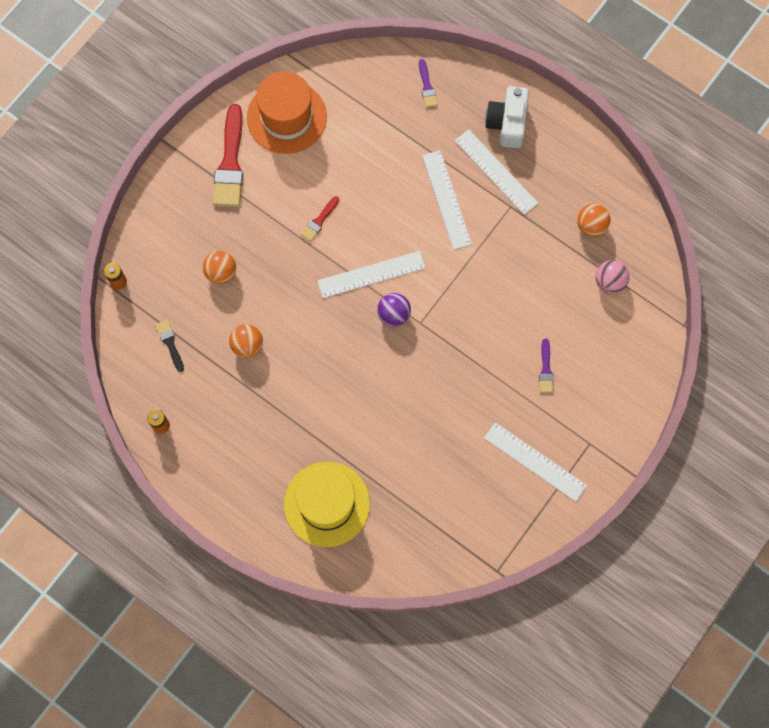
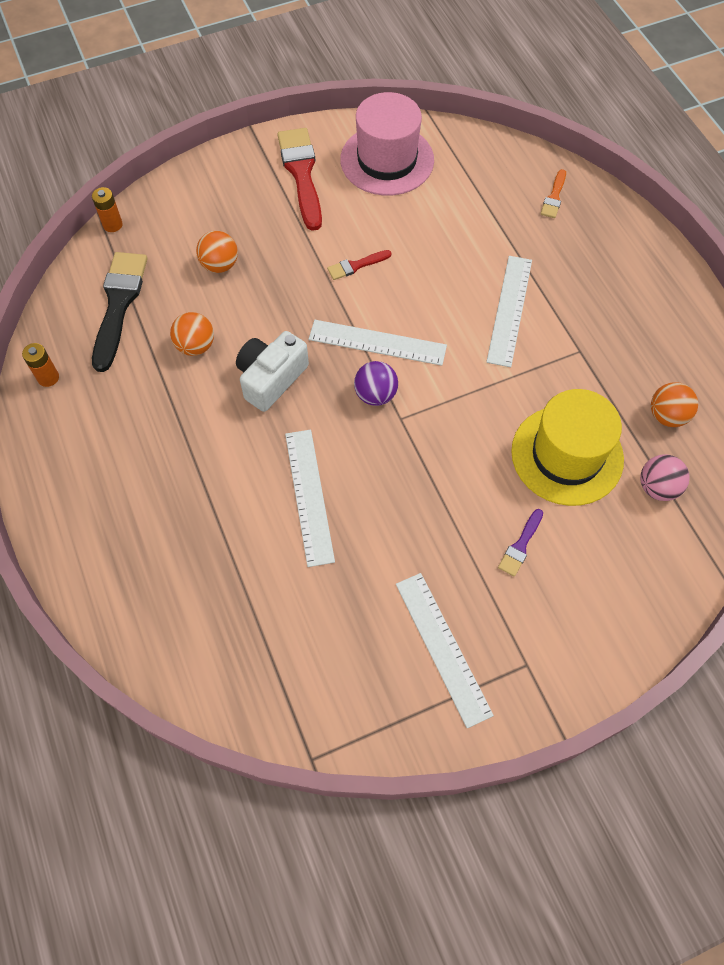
camera: 30 degrees right, 10 degrees down
black brush [155,320,184,372] -> black brush [92,252,147,372], size x2.05
red brush [213,104,243,207] -> red brush turned 135 degrees clockwise [277,128,322,231]
orange hat [247,71,327,154] -> pink hat [340,92,434,196]
yellow hat [284,462,370,547] -> yellow hat moved to [511,389,624,506]
purple brush [419,59,438,108] -> orange brush [541,169,566,218]
white ruler [455,129,538,215] -> white ruler moved to [285,430,335,567]
white camera [485,86,529,148] -> white camera moved to [236,331,309,412]

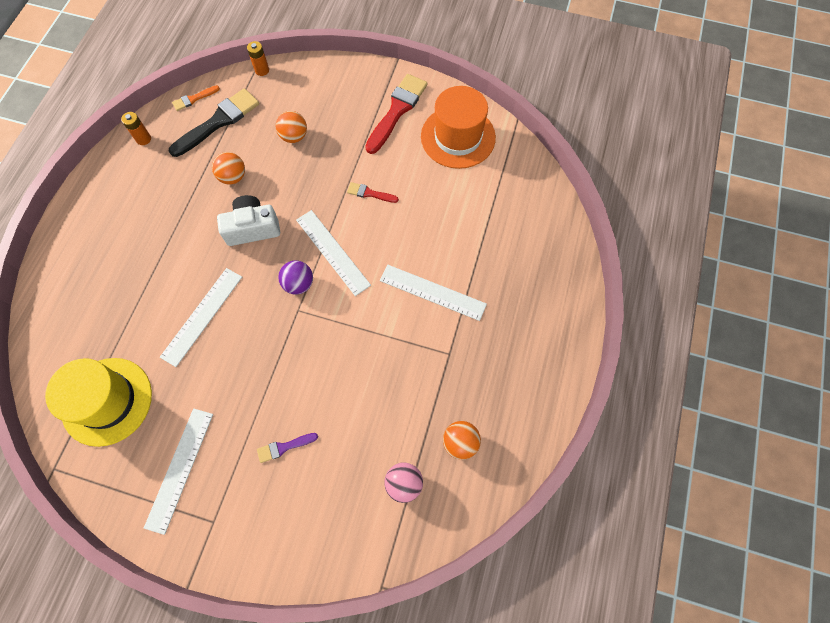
camera: 40 degrees right, 5 degrees up
pink hat [340,92,434,196] -> orange hat [421,86,496,169]
white ruler [486,256,532,367] -> white ruler turned 60 degrees clockwise [380,265,487,321]
yellow hat [511,389,624,506] -> yellow hat moved to [45,358,152,447]
orange brush [541,169,566,218] -> orange brush moved to [172,85,220,111]

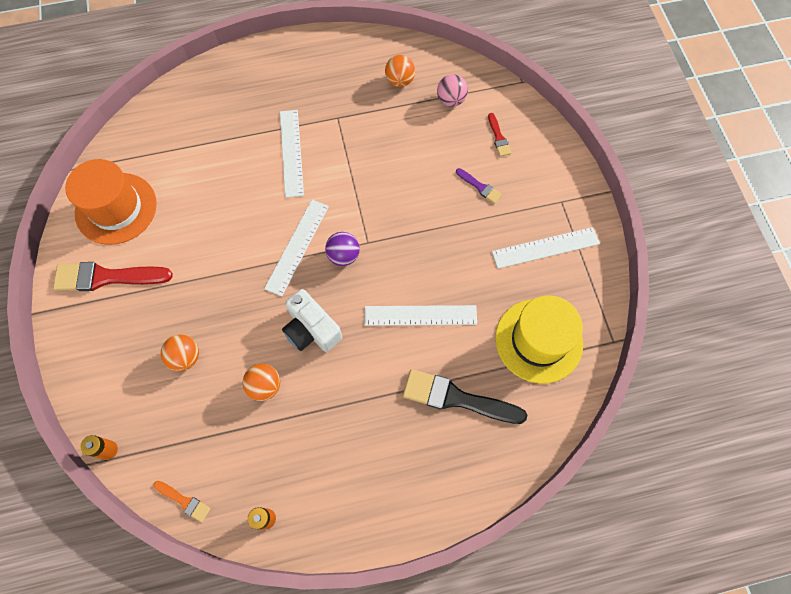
camera: 120 degrees left, 0 degrees up
black brush [169,88,259,157] -> black brush moved to [403,369,527,424]
red brush [347,182,399,203] -> red brush moved to [488,113,512,157]

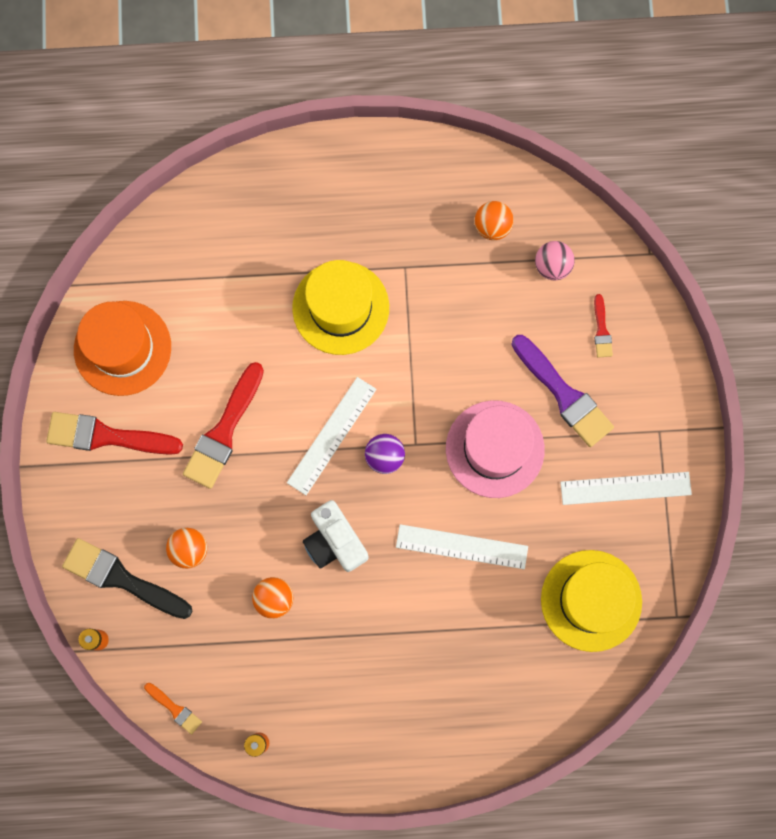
camera: 10 degrees right, 10 degrees up
white ruler [280,110,304,198] -> yellow hat [292,260,389,355]
black brush [403,369,527,424] -> black brush moved to [62,538,193,619]
purple brush [456,168,502,204] -> purple brush [512,335,614,447], size x2.05
none -> red brush [183,362,264,489]
none -> pink hat [446,400,545,498]

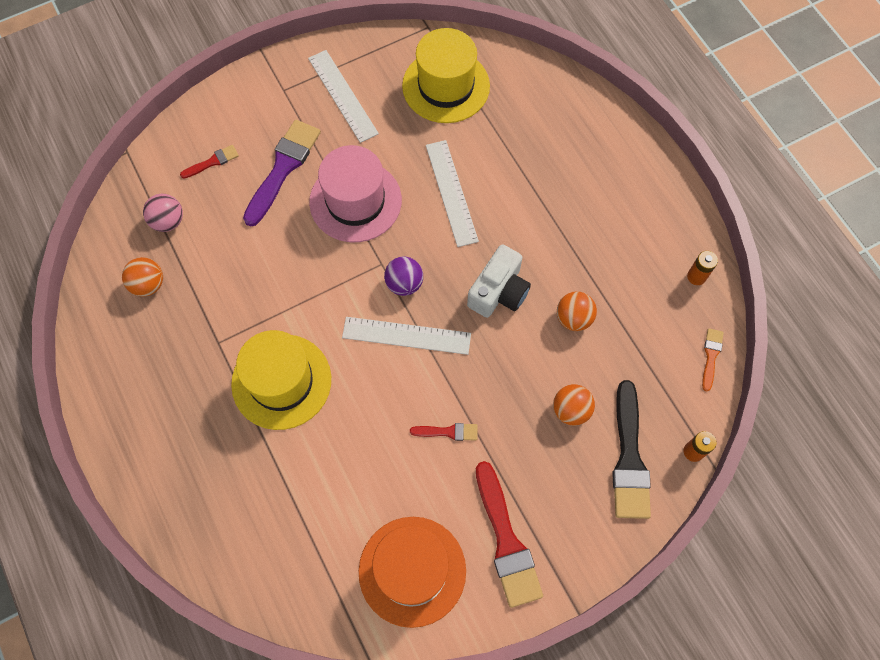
camera: 115 degrees left, 10 degrees down
red brush [183,362,264,489] -> red brush [410,423,478,441], size x0.49

